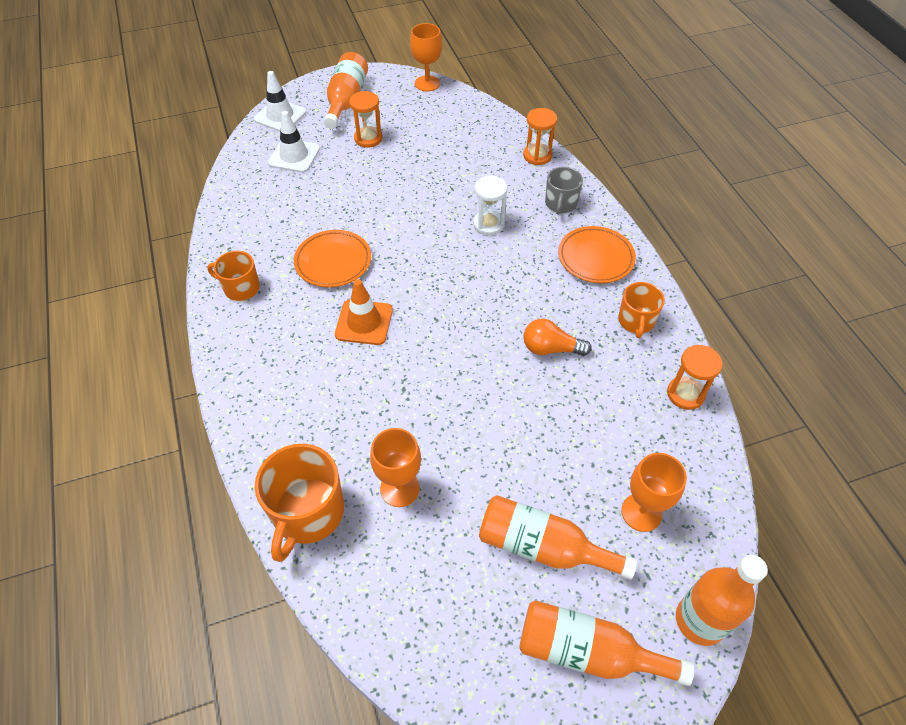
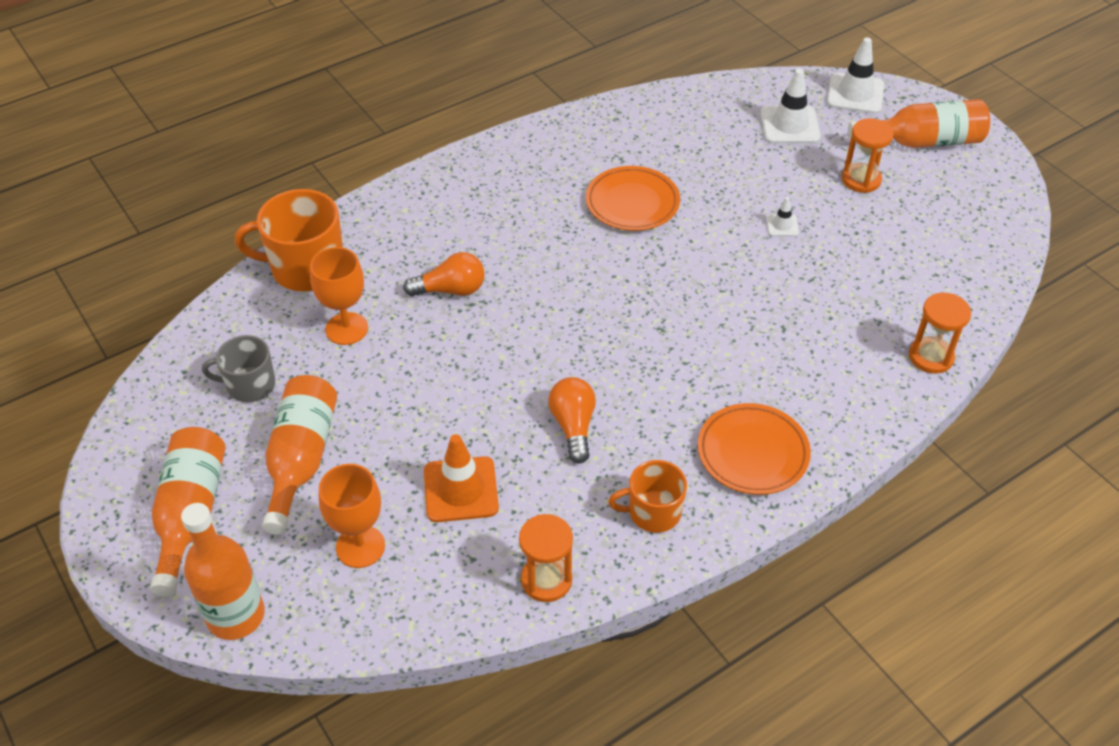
camera: 75 degrees right, 5 degrees down
orange mug [207,251,260,301] -> none
orange traffic cone [335,279,393,345] -> orange traffic cone moved to [424,434,499,522]
orange goblet [410,23,442,92] -> none
white hourglass [473,175,508,235] -> none
grey mug [545,167,583,215] -> grey mug moved to [202,335,275,402]
none -> orange light bulb [403,252,485,296]
none -> white traffic cone [766,197,799,236]

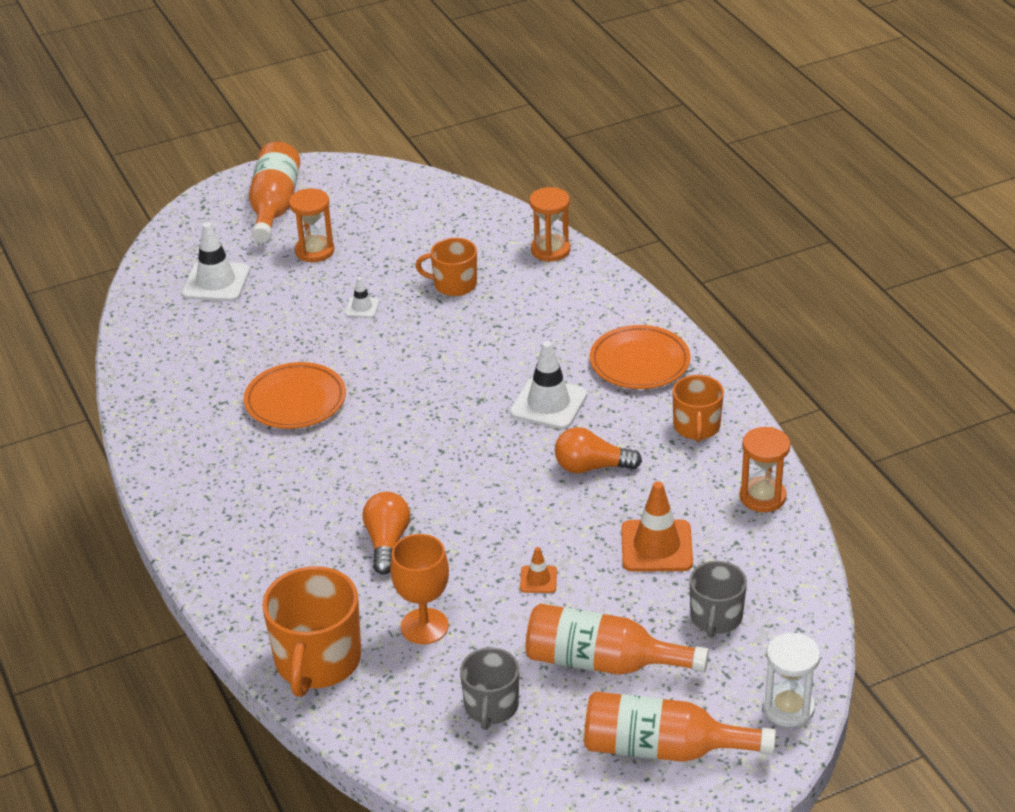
camera: 80 degrees left, 10 degrees down
orange bottle [181,503,265,640] -> white hourglass [763,633,820,727]
orange goblet [319,464,385,568] -> grey mug [690,561,747,638]
white traffic cone [827,37,885,114] -> white traffic cone moved to [510,341,587,429]
none -> orange mug [416,238,477,296]
none -> orange traffic cone [520,547,557,593]

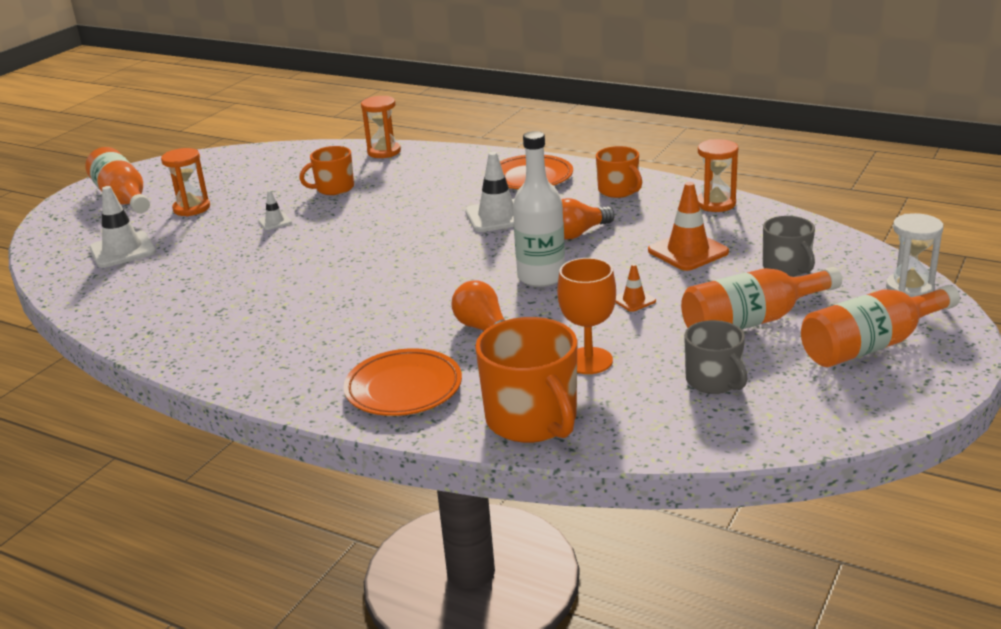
camera: 35 degrees left, 10 degrees down
orange plate [244,362,346,429] -> orange plate moved to [343,348,462,416]
none -> white bottle [513,131,565,287]

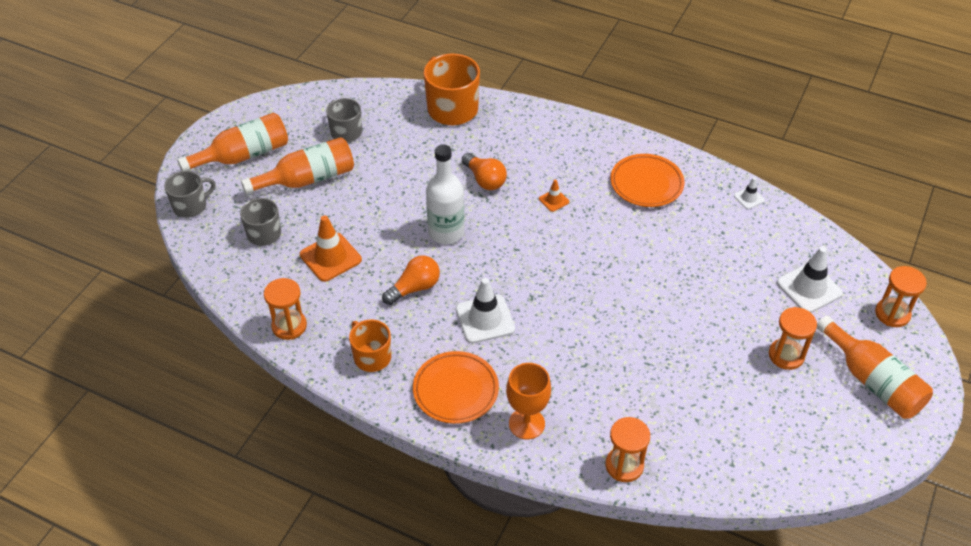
camera: 175 degrees right, 20 degrees up
white traffic cone [258,190,292,230] -> white traffic cone moved to [734,177,765,209]
orange mug [299,146,354,195] -> none
orange plate [343,348,462,416] -> orange plate moved to [610,154,685,207]
orange goblet [557,258,616,374] -> orange goblet moved to [506,363,551,439]
orange traffic cone [615,264,656,312] -> orange traffic cone moved to [539,180,569,212]
white hourglass [886,213,944,297] -> grey mug [164,171,216,218]
none -> orange hourglass [875,266,927,327]

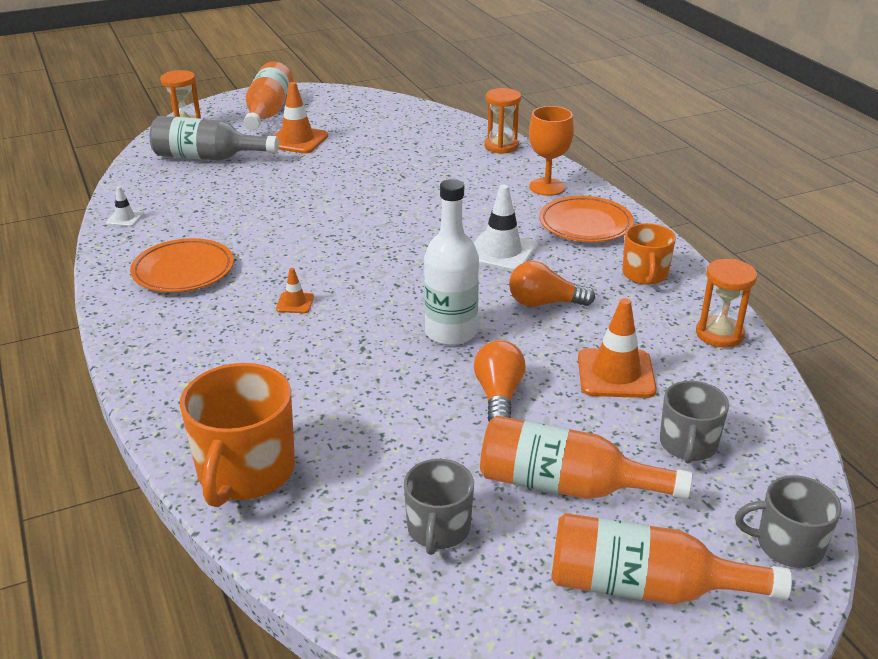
camera: 140 degrees left, 15 degrees down
orange light bulb [462,153,507,190] -> orange light bulb moved to [474,340,526,421]
orange hourglass [769,307,817,370] -> orange traffic cone [274,82,328,154]
white traffic cone [777,247,843,313] -> grey bottle [150,116,279,160]

